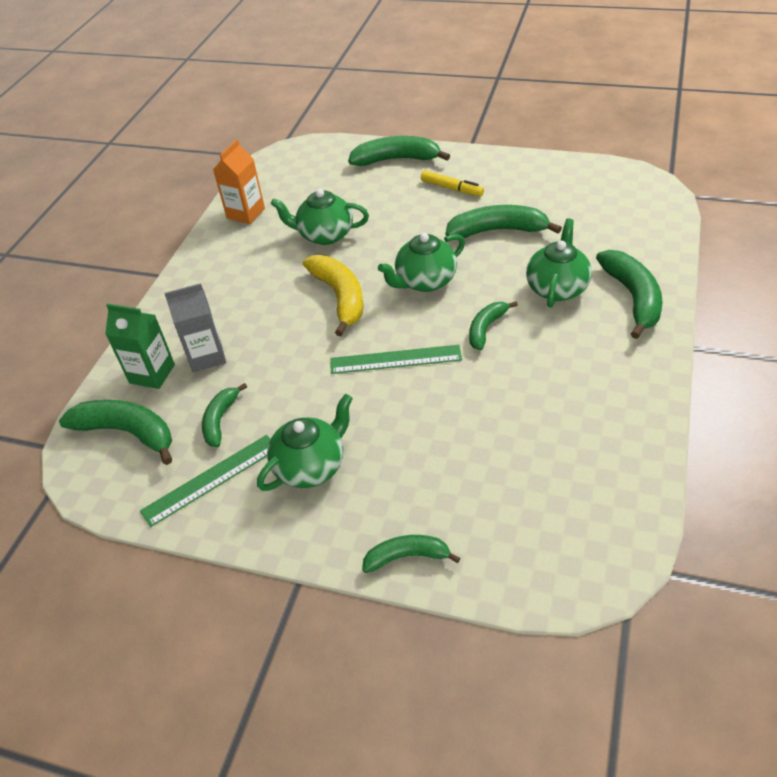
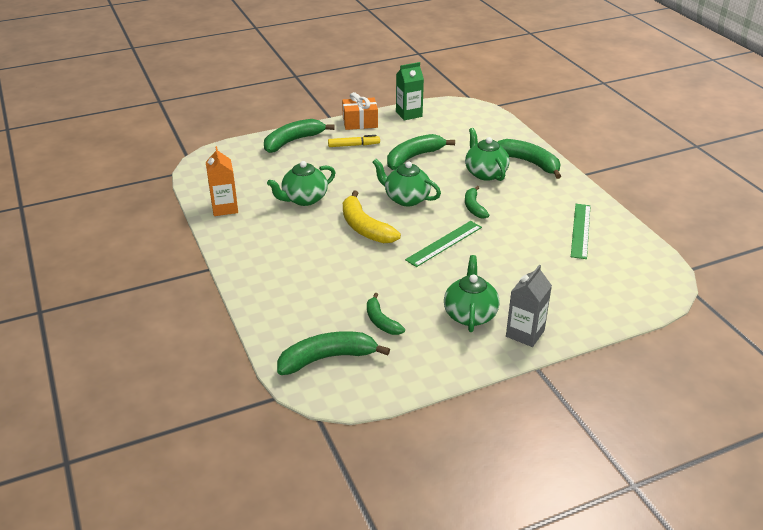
camera: 45 degrees left, 10 degrees down
green carton [105,303,175,389] -> green carton moved to [396,62,424,120]
green ruler [140,435,270,527] -> green ruler moved to [571,204,591,259]
grey carton [164,283,226,372] -> grey carton moved to [506,265,552,347]
yellow banana [303,255,364,336] -> yellow banana turned 150 degrees counterclockwise [343,190,401,243]
green banana [362,535,460,573] -> none
green teapot [378,233,465,292] -> green teapot turned 105 degrees clockwise [373,159,441,206]
none -> orange gift [342,92,378,130]

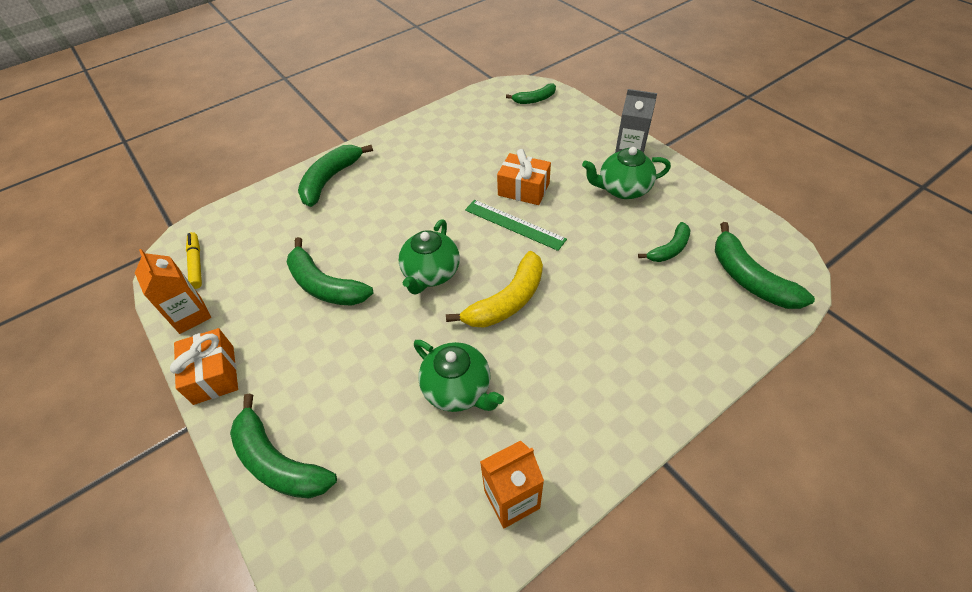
camera: 100 degrees left, 15 degrees up
yellow marker [328,135,380,147] -> yellow marker moved to [186,232,202,289]
green carton [396,62,424,120] -> orange carton [135,249,211,334]
green teapot [465,128,510,181] -> none
green banana [465,186,489,219] -> green banana moved to [506,83,556,104]
green ruler [571,204,591,259] -> none
none -> orange gift [497,149,551,205]

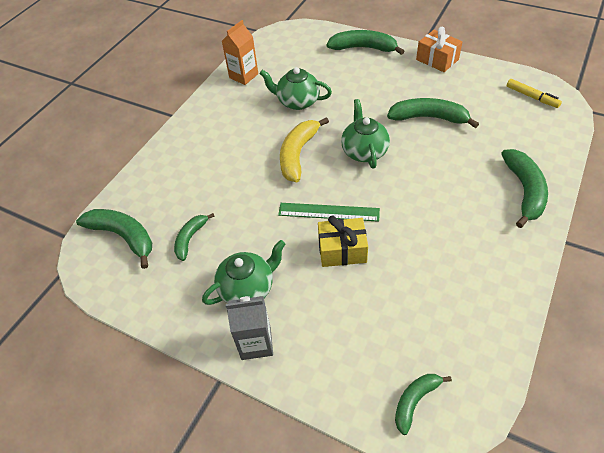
camera: 155 degrees right, 0 degrees up
orange carton [135,249,211,334] -> none
orange gift [497,149,551,205] -> yellow gift [318,215,368,267]

